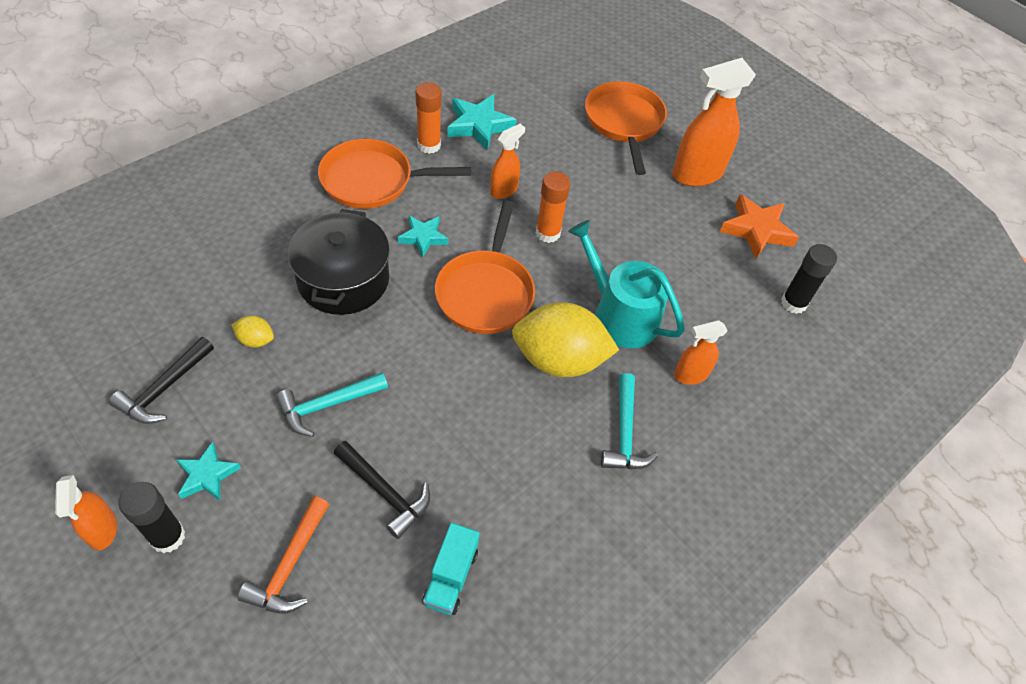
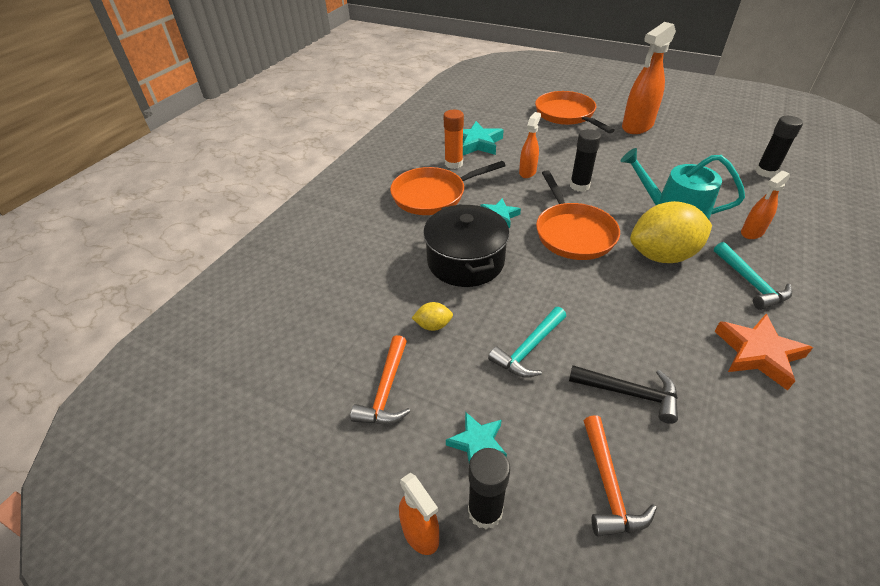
camera: 15 degrees left, 10 degrees down
black hammer [109,337,214,424] -> orange hammer [350,335,410,424]
turquoise truck [422,523,479,615] -> none
orange glue stick [536,171,570,243] -> black glue stick [570,129,601,192]
orange star [720,194,799,259] -> orange star moved to [714,314,813,391]

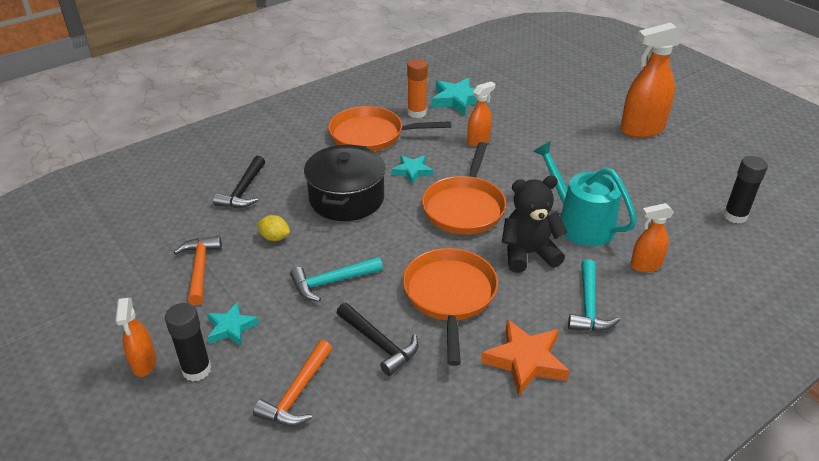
camera: 25 degrees right, 5 degrees down
orange hammer [350,335,410,424] -> orange hammer turned 135 degrees clockwise [174,236,222,305]
orange pan [535,91,615,133] -> orange pan moved to [403,248,498,366]
black glue stick [570,129,601,192] -> none
yellow lemon [630,201,712,263] -> black teddy bear [502,176,568,273]
none -> black hammer [213,156,265,208]

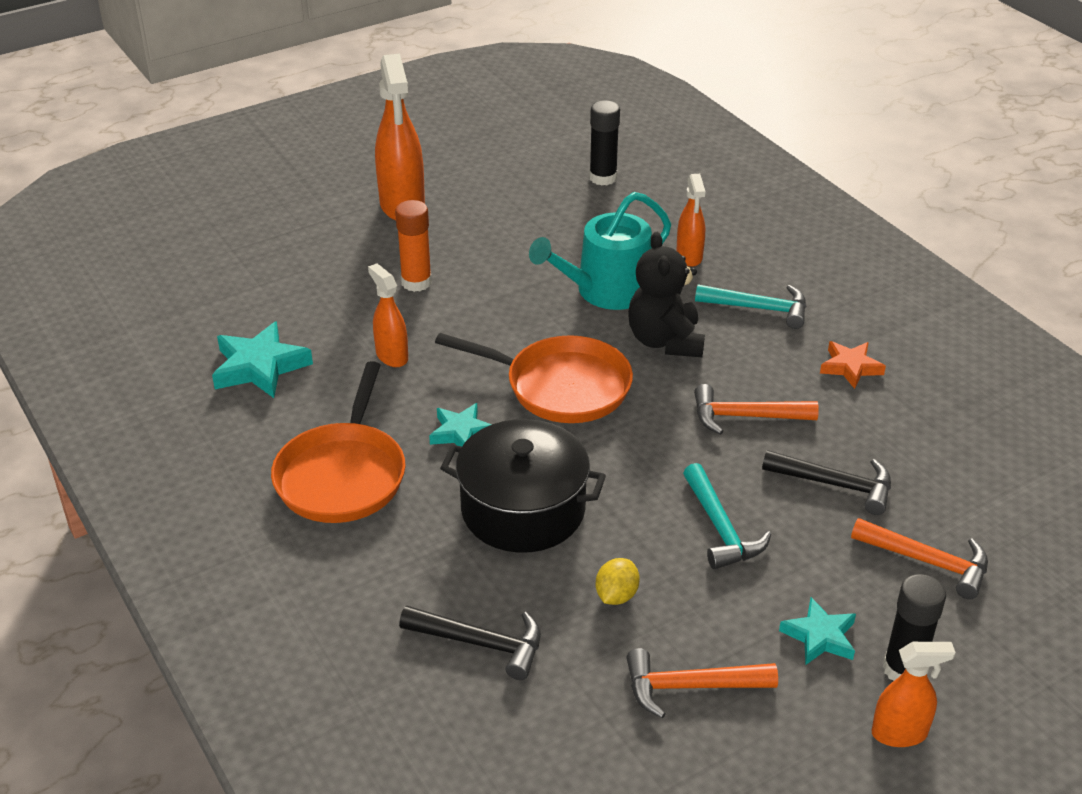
camera: 85 degrees left, 0 degrees up
black hammer [337,303,418,376] -> black hammer turned 60 degrees clockwise [762,450,891,515]
orange pan [403,248,498,366] -> orange hammer [694,384,819,435]
orange glue stick [407,59,428,118] -> orange glue stick moved to [395,200,432,292]
orange star [481,319,569,396] -> orange star [820,341,886,389], size x0.64

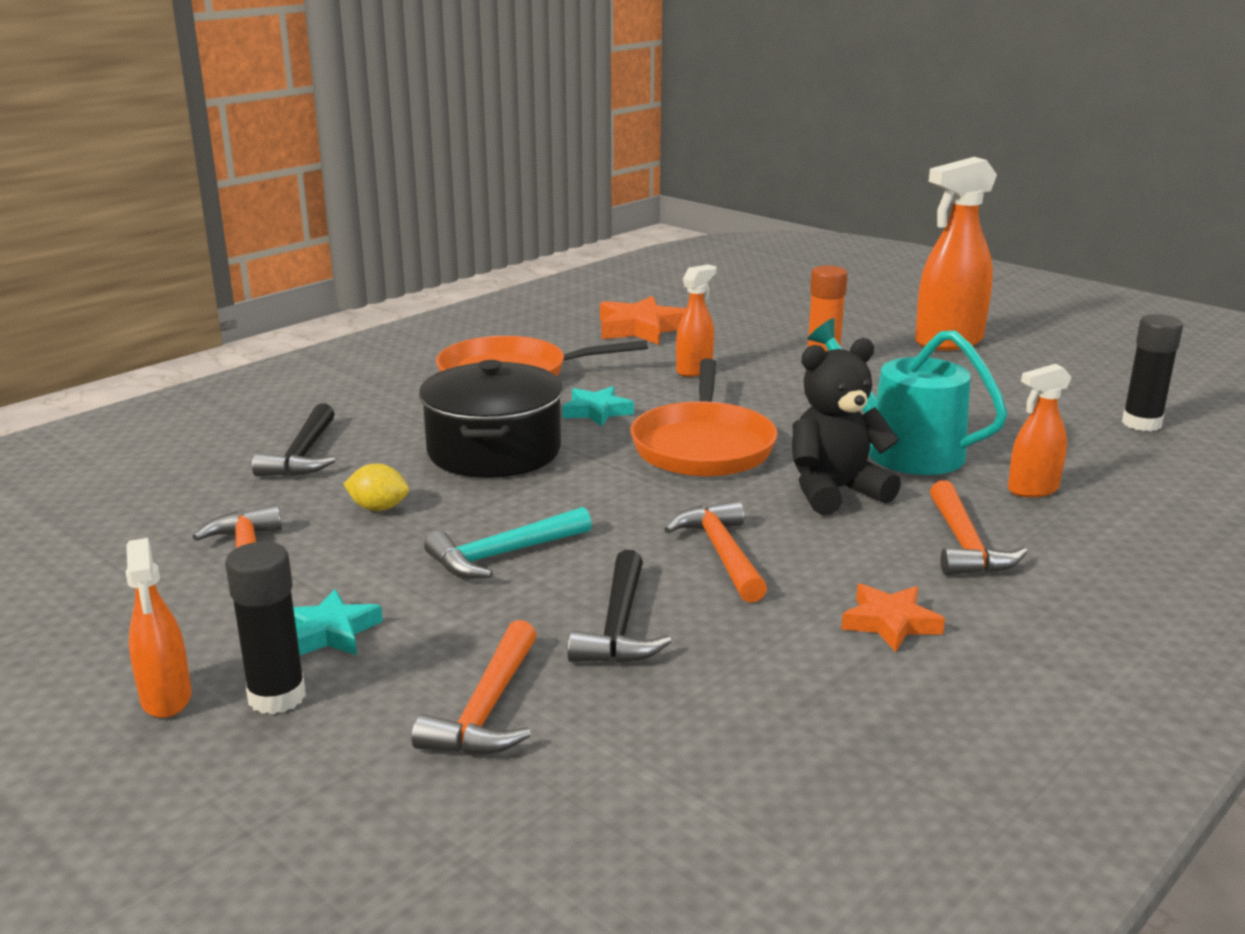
camera: 75 degrees right, 15 degrees down
turquoise star [212,321,313,398] -> orange star [600,296,686,345]
turquoise hammer [695,284,806,329] -> orange hammer [930,480,1028,575]

